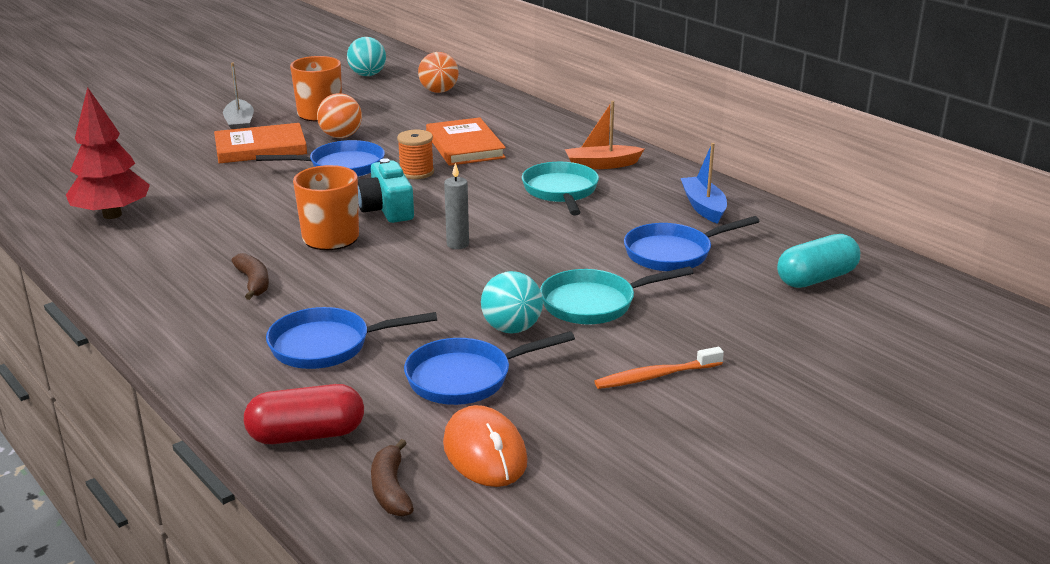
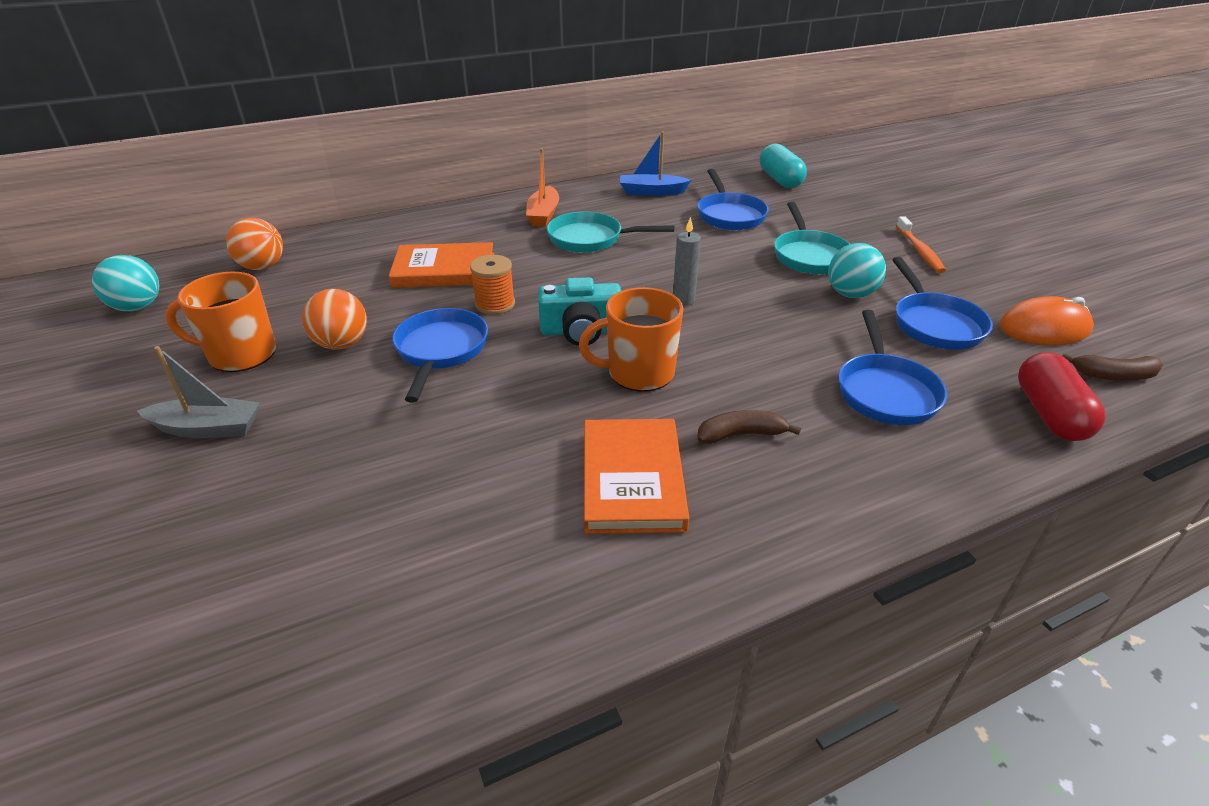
camera: 75 degrees left, 10 degrees up
red tree [66,87,150,219] -> none
orange book [214,123,307,163] -> orange book moved to [584,419,689,534]

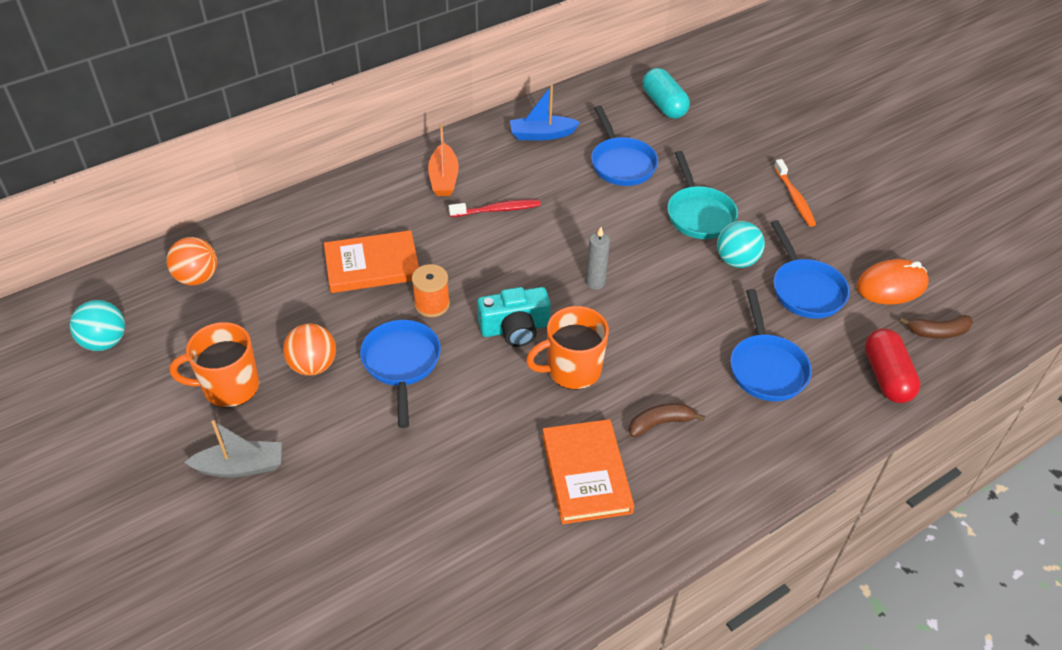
camera: 10 degrees left, 10 degrees up
turquoise pan [547,211,675,253] -> red toothbrush [449,200,541,217]

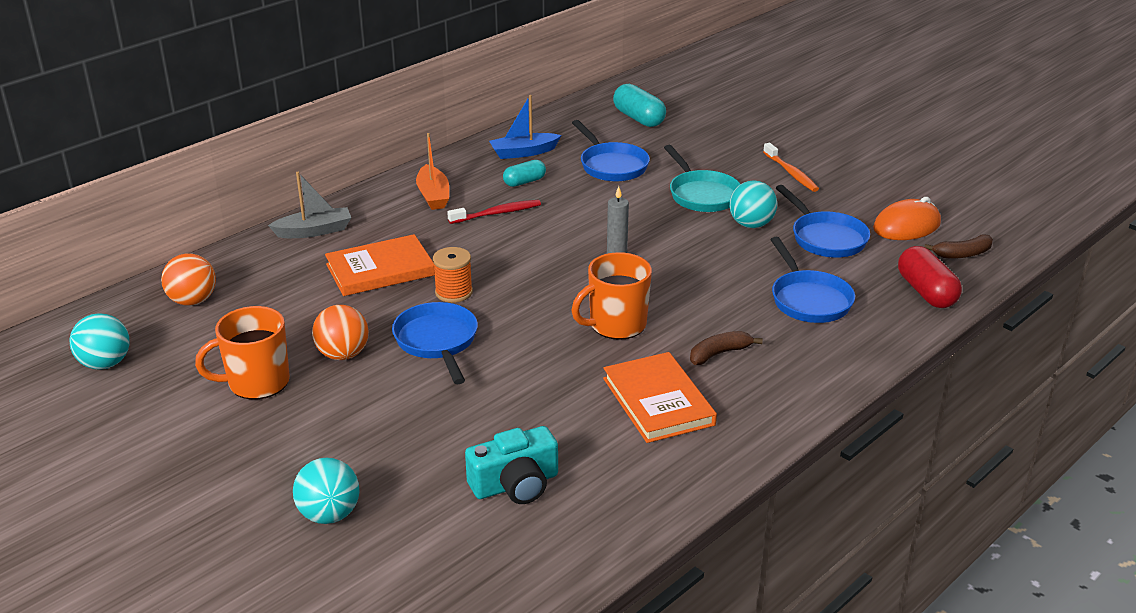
camera: 10 degrees left, 15 degrees down
grey boat [185,420,282,478] -> grey boat moved to [268,172,351,238]
turquoise camera [477,287,551,347] -> turquoise camera moved to [465,426,558,504]
none -> turquoise ball [293,458,359,524]
none -> turquoise capsule [503,160,546,187]

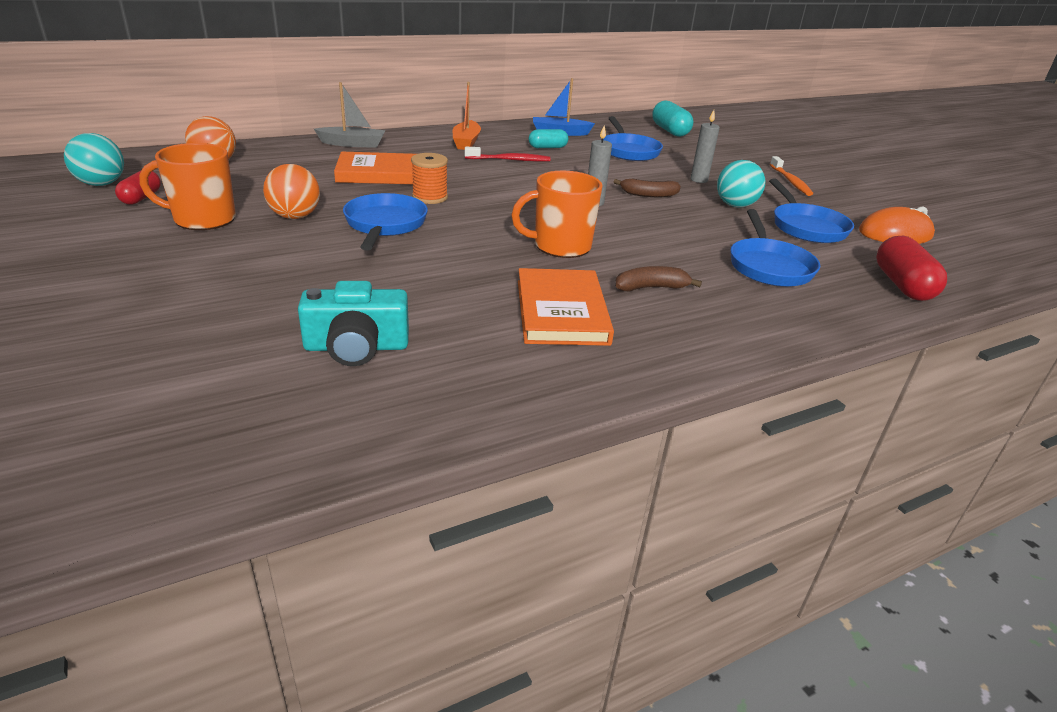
camera: 15 degrees right, 0 degrees up
turquoise ball [293,458,359,524] -> none
turquoise pan [664,145,740,212] -> grey candle [690,110,720,183]
brown banana [924,234,993,259] -> brown banana moved to [614,178,681,197]
none -> red capsule [115,170,161,205]

